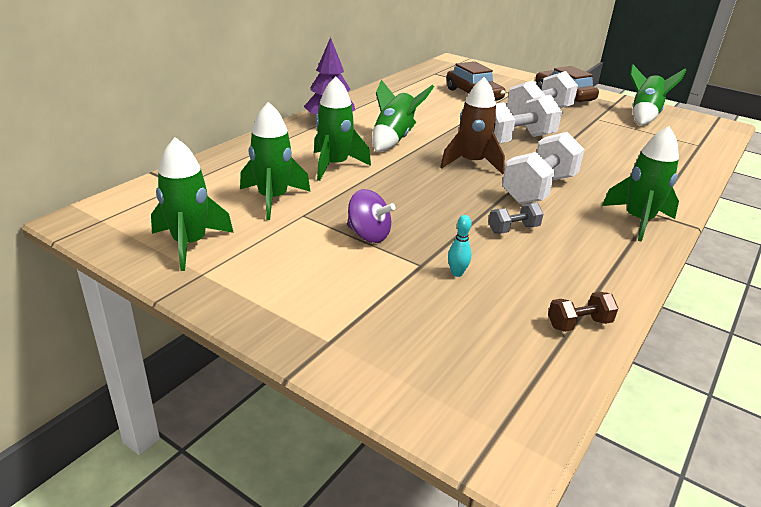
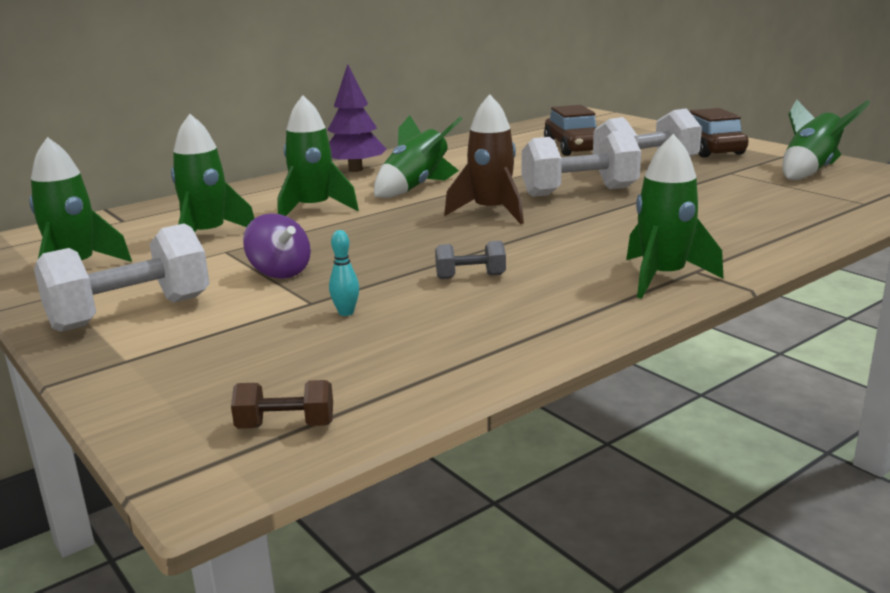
camera: 20 degrees right, 10 degrees down
white dumbbell [502,132,585,204] -> white dumbbell moved to [34,223,210,332]
brown dumbbell [548,292,618,332] -> brown dumbbell moved to [231,380,333,429]

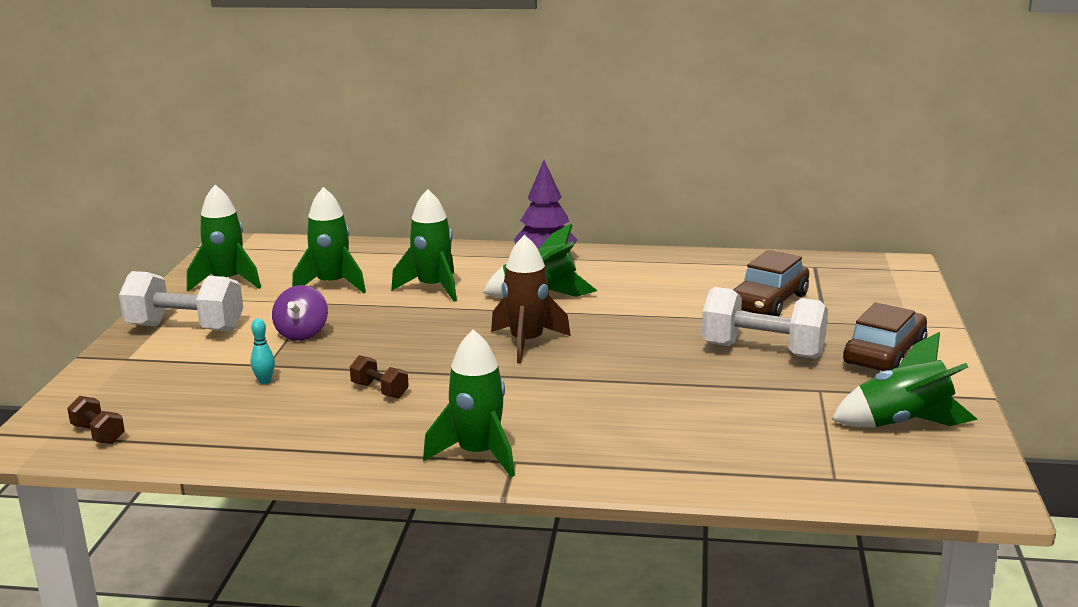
camera: 45 degrees right, 0 degrees up
grey dumbbell [435,241,506,279] -> brown dumbbell [350,355,409,398]
white dumbbell [522,130,641,197] -> none

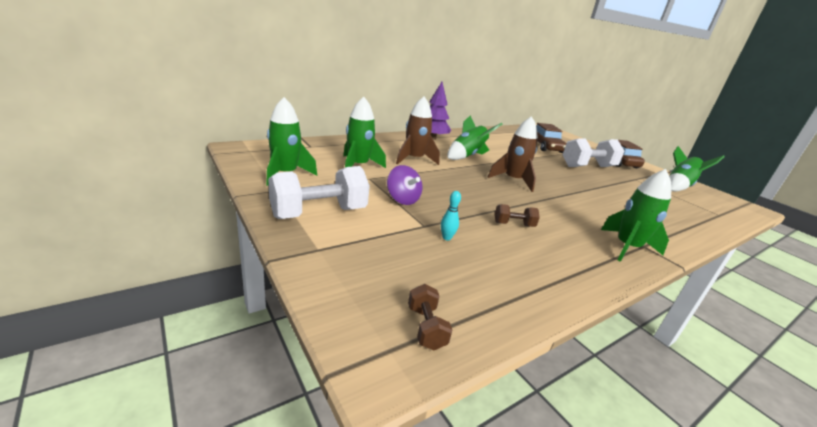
camera: 45 degrees left, 5 degrees up
brown dumbbell [67,396,125,444] -> brown dumbbell turned 75 degrees clockwise [408,284,452,350]
green rocket [391,189,457,302] -> brown rocket [396,97,440,165]

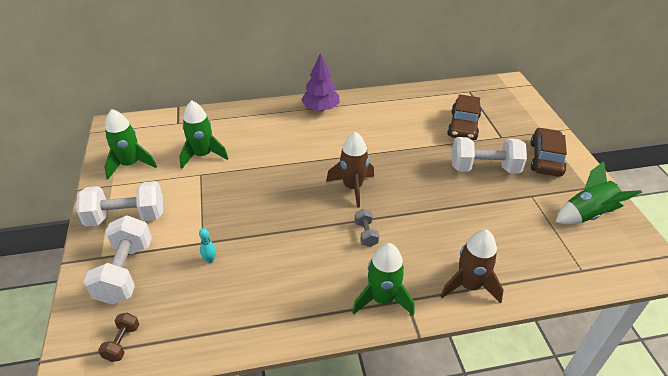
camera: 25 degrees right, 15 degrees up
purple spinning top [387,165,422,205] -> none
brown rocket [396,97,440,165] -> brown rocket moved to [440,230,504,303]
green rocket [448,116,503,160] -> none
brown dumbbell [495,204,540,227] -> none
none -> white dumbbell [84,215,152,304]
none -> grey dumbbell [355,209,379,247]

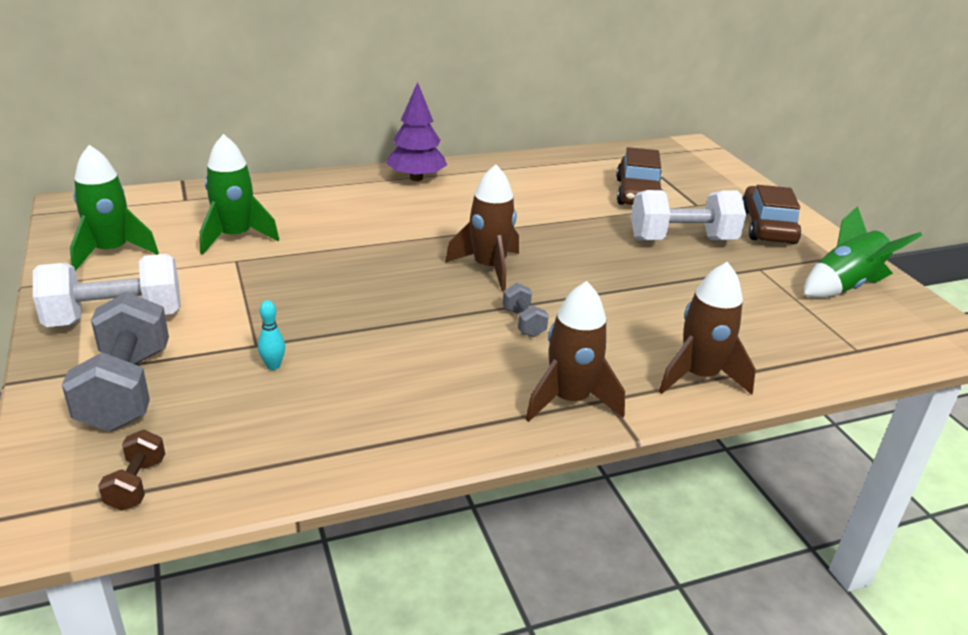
camera: 10 degrees left, 10 degrees down
white dumbbell [84,215,152,304] -> grey dumbbell [62,292,169,432]
green rocket [352,243,415,316] -> brown rocket [526,281,625,422]

